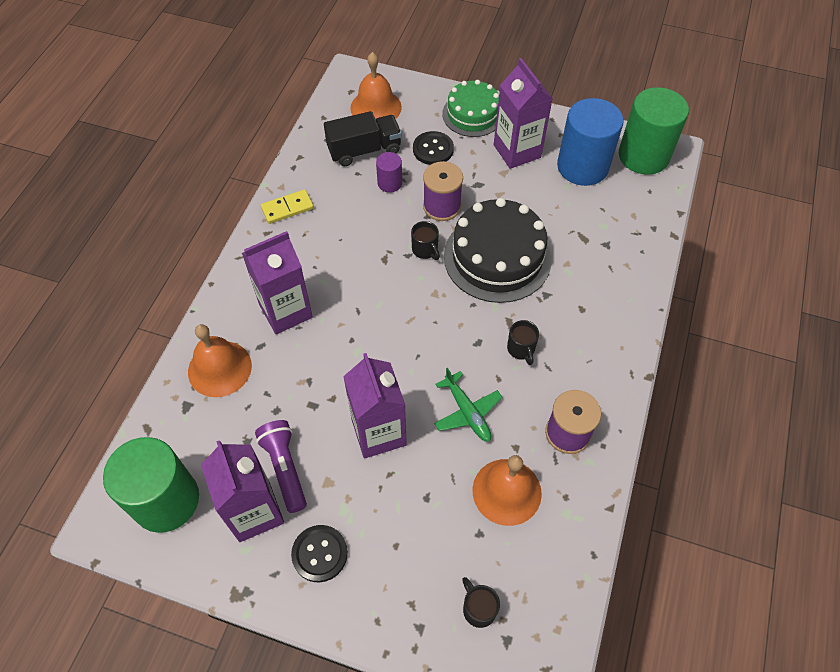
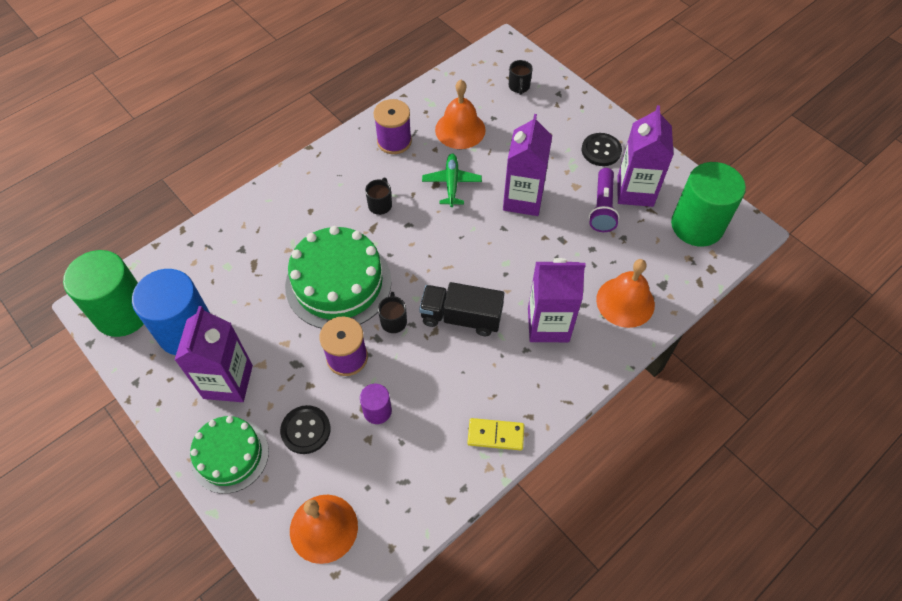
camera: 150 degrees left, 0 degrees up
black truck [324,111,402,166] -> black truck moved to [419,282,504,336]
black cake [444,198,552,303] -> green cake [285,226,392,329]

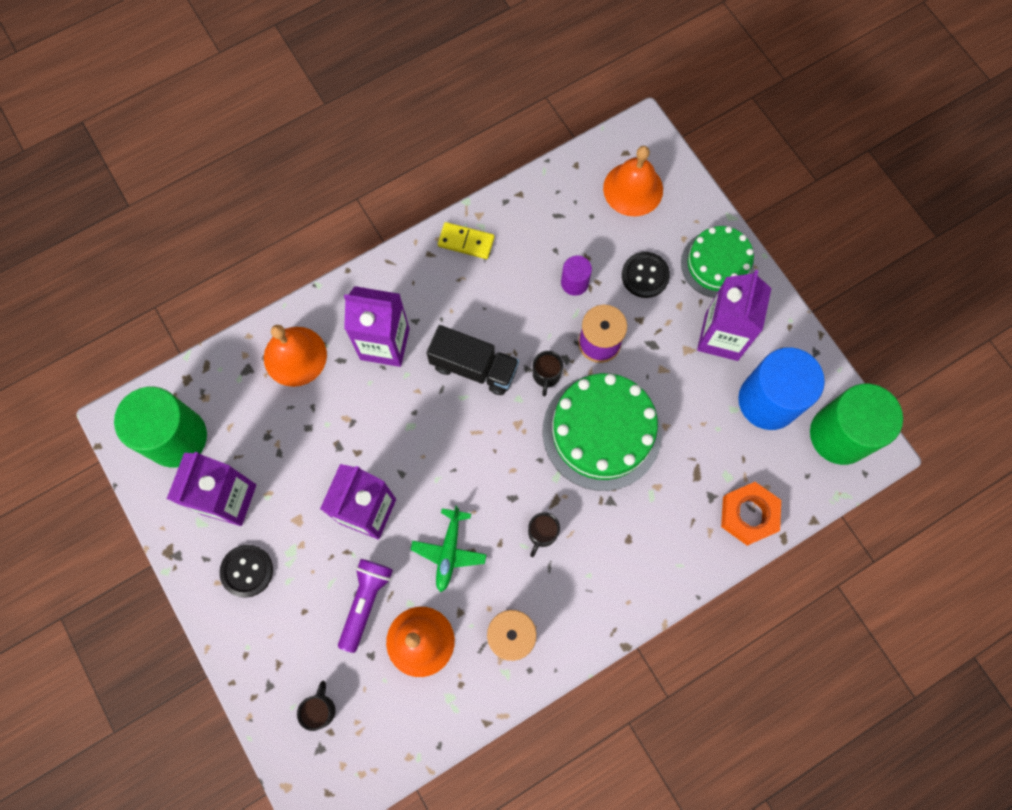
camera: 170 degrees left, 15 degrees up
purple flashlight [589,168,619,232] -> purple flashlight moved to [338,559,393,653]
none -> orange nut [721,482,781,546]

